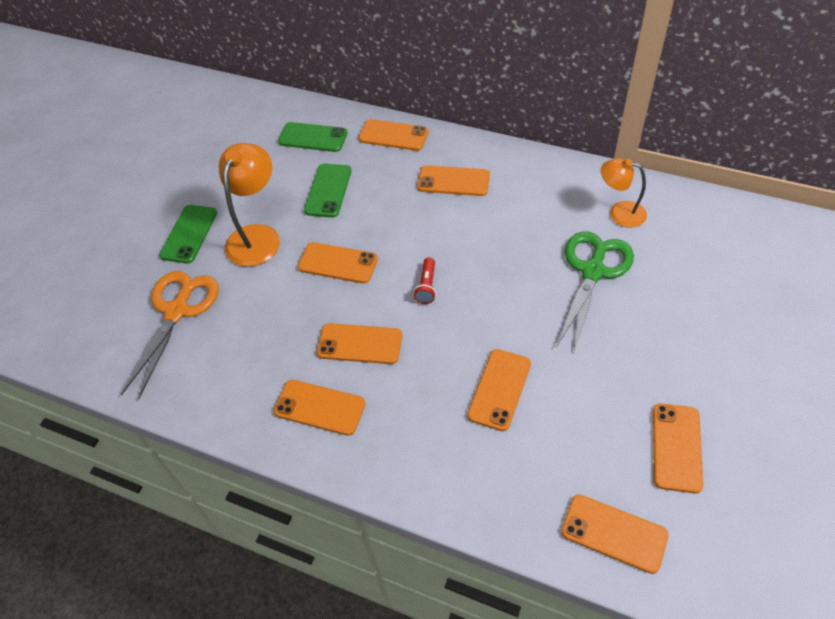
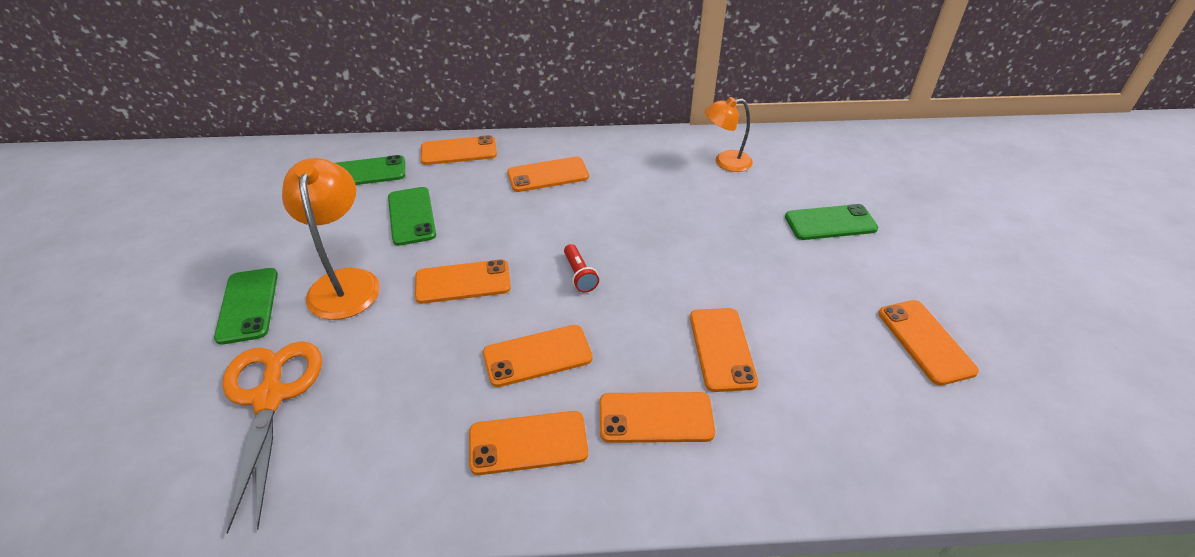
camera: 30 degrees left, 10 degrees down
green scissors [556,231,634,351] -> none
orange phone [561,495,669,574] -> orange phone moved to [600,392,715,443]
none -> green phone [785,204,878,240]

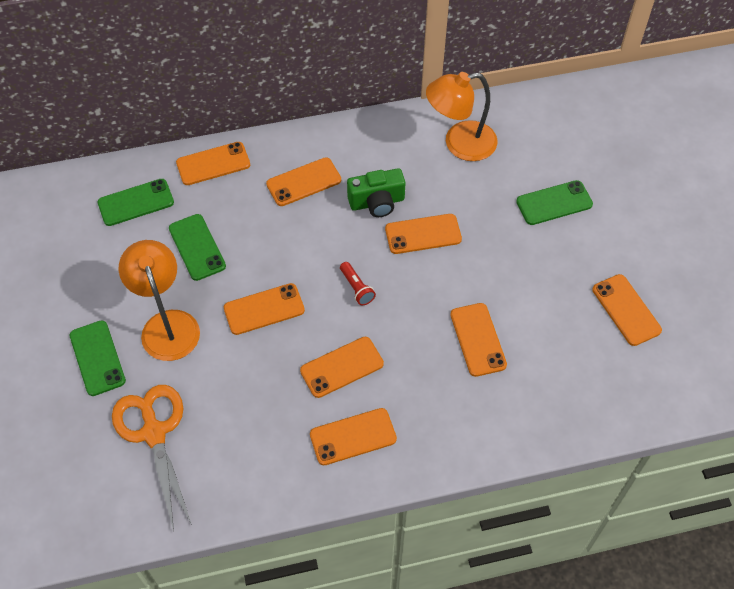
camera: 10 degrees left, 15 degrees up
orange phone [600,392,715,443] -> orange phone moved to [385,214,462,254]
orange lamp [705,97,753,172] -> orange lamp [426,72,497,161], size x1.56
none -> green camera [347,168,406,217]

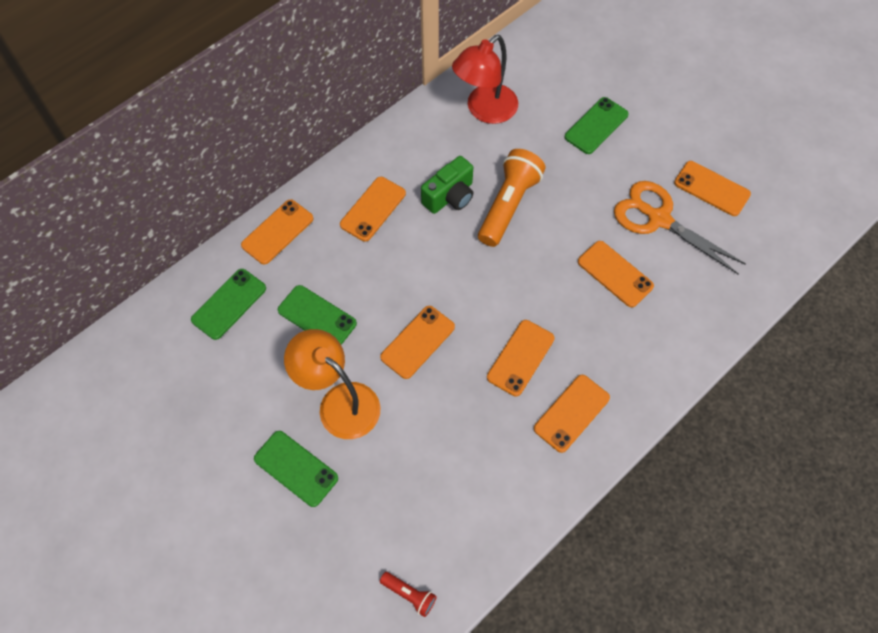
camera: 30 degrees left, 5 degrees up
orange scissors [112,385,192,531] -> orange scissors moved to [614,181,746,275]
red flashlight [340,262,376,305] -> red flashlight moved to [380,572,437,617]
orange phone [385,214,462,254] -> orange flashlight [478,149,546,247]
orange lamp [426,72,497,161] -> red lamp [452,35,518,124]

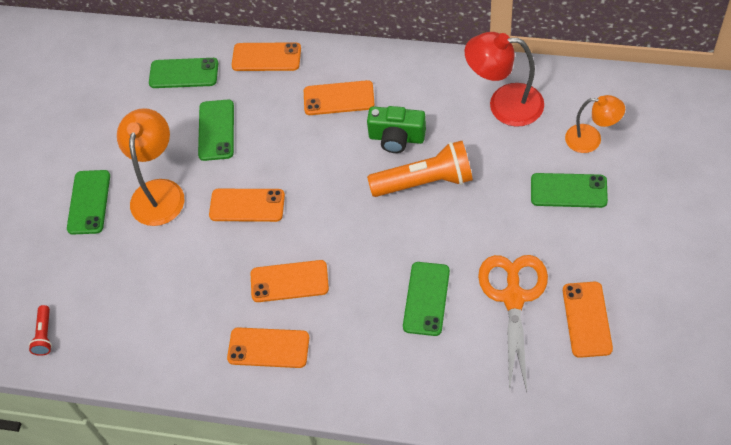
camera: 60 degrees right, 5 degrees down
orange phone [578,241,654,307] -> green phone [403,262,450,336]
none -> orange lamp [565,95,625,153]

